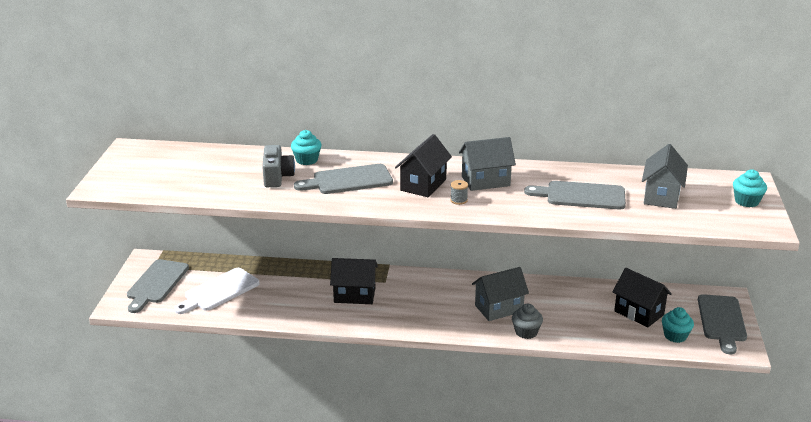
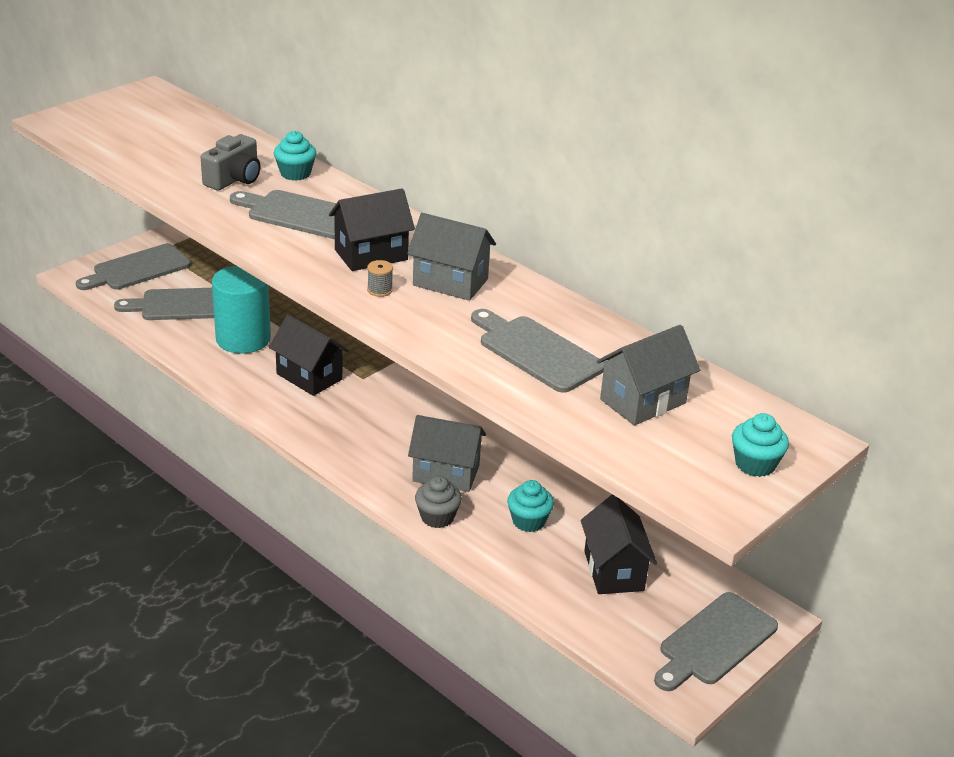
camera: 35 degrees right, 5 degrees up
white cutting board [174,268,260,314] -> grey cutting board [114,288,214,320]
turquoise cupcake [662,307,694,343] -> turquoise cupcake moved to [507,480,554,532]
none -> turquoise cylinder [212,266,271,354]

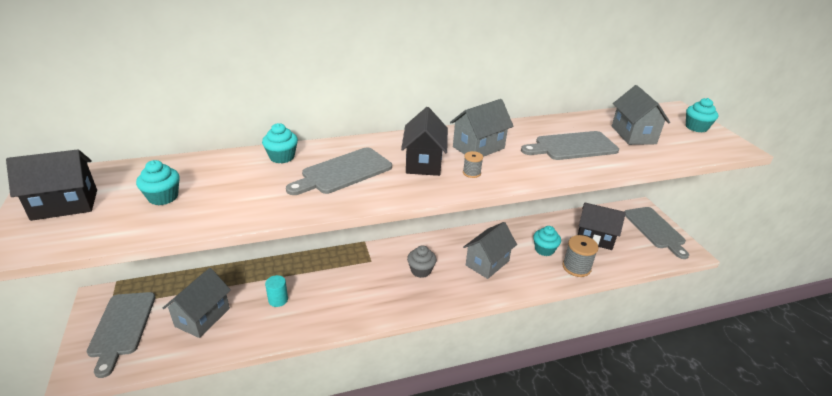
camera: 60 degrees left, 0 degrees up
grey cutting board [114,288,214,320] -> grey house [163,268,231,338]
grey camera [201,134,260,191] -> none
turquoise cylinder [212,266,271,354] -> turquoise cylinder [265,275,288,307], size x0.45
black house [269,315,349,396] -> black house moved to [6,150,97,221]
grey cupcake [415,476,462,528] -> grey cupcake moved to [407,245,437,278]
none -> turquoise cupcake [136,160,180,205]
none -> grey spool [562,235,599,277]

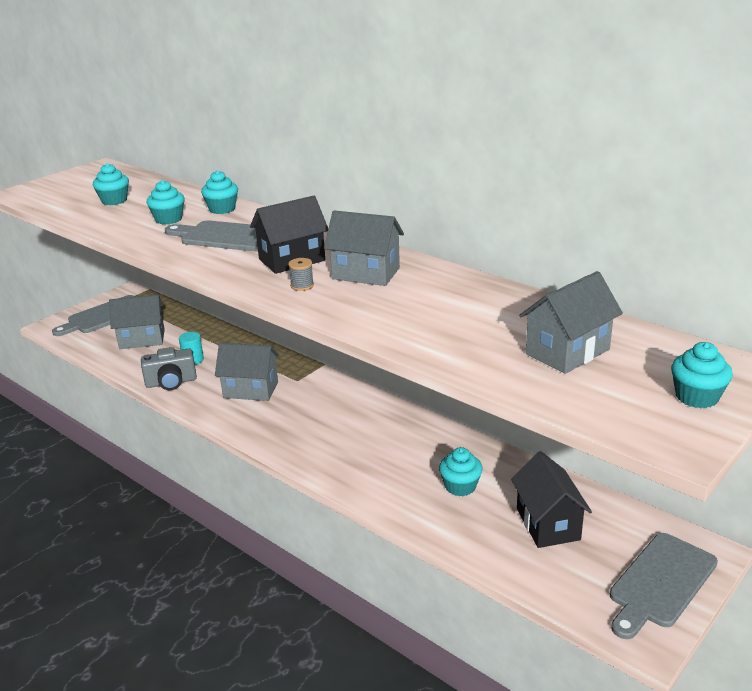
camera: 60 degrees right, 5 degrees down
black house [6,150,97,221] -> none
grey cupcake [407,245,437,278] -> none
grey house [463,222,517,279] -> grey house moved to [215,343,279,401]
grey cutting board [521,131,619,160] -> none
grey spool [562,235,599,277] -> none
none -> grey camera [141,347,197,390]
none -> turquoise cupcake [147,180,185,224]

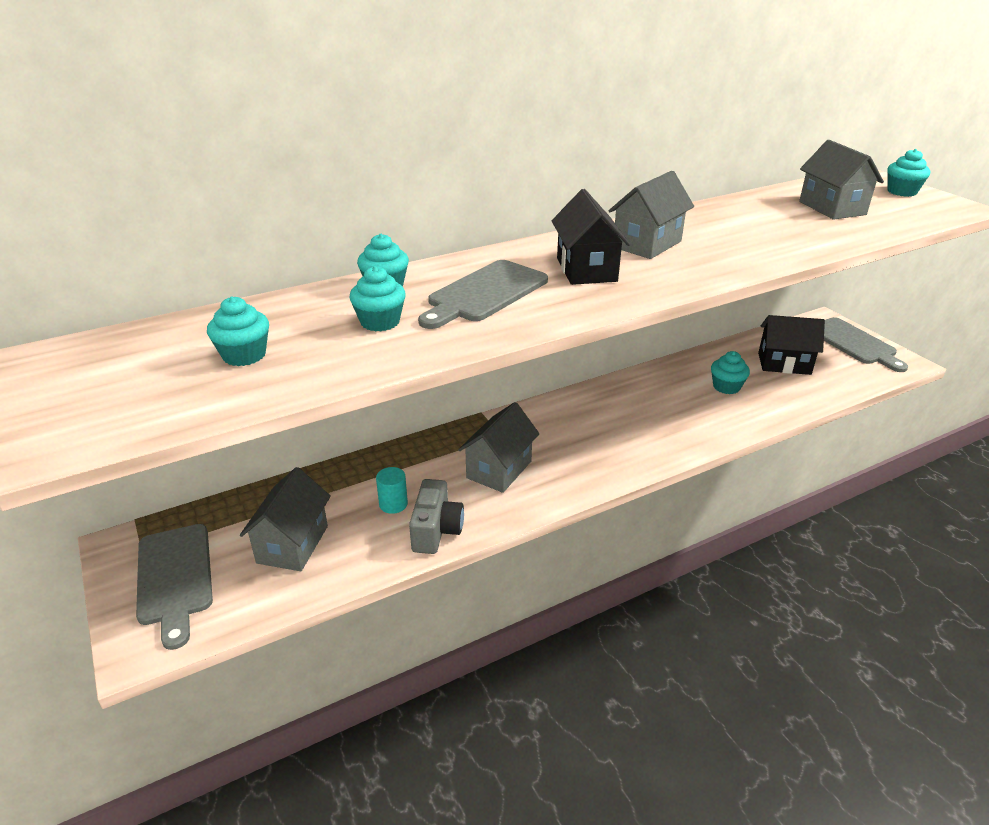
camera: 70 degrees left, 5 degrees up
grey spool [288,258,314,291] -> none

